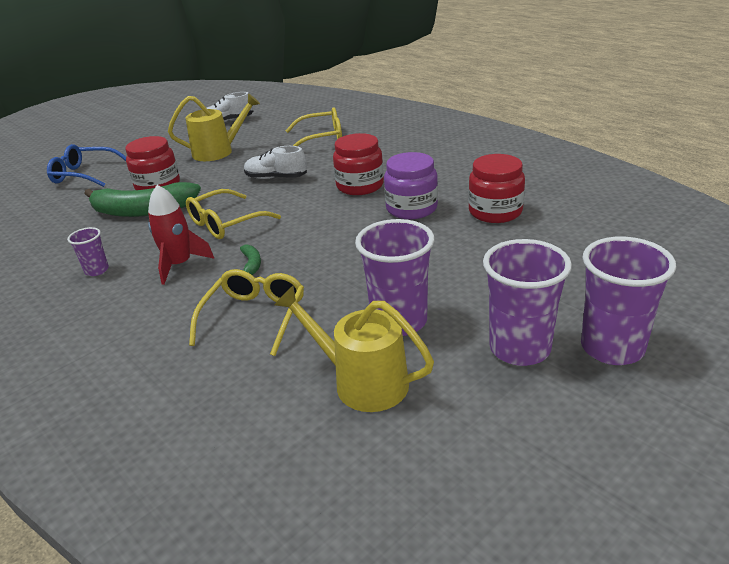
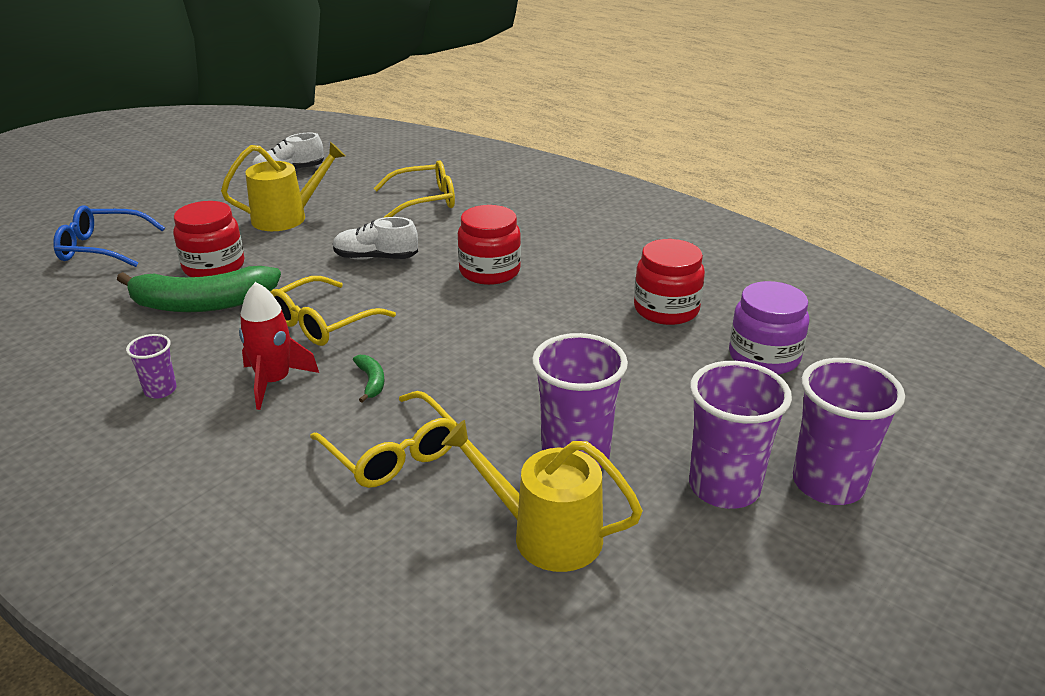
camera: 10 degrees left, 0 degrees up
yellow glasses [189,269,304,356] -> yellow glasses turned 135 degrees clockwise [310,391,458,488]
purple jar [384,152,438,219] -> purple jar moved to [729,281,809,375]

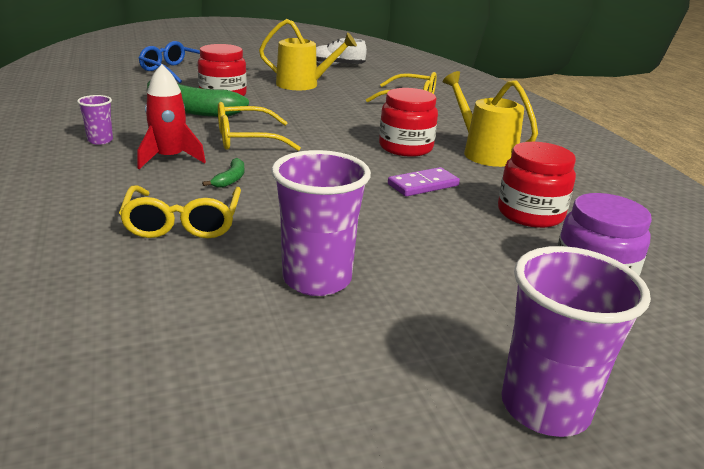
camera: 30 degrees right, 5 degrees down
white shoe [333,217,418,260] -> none
yellow watering can [441,420,643,572] -> yellow watering can moved to [443,71,538,167]
purple cup [689,361,792,509] -> none
none -> purple domino [388,167,460,197]

